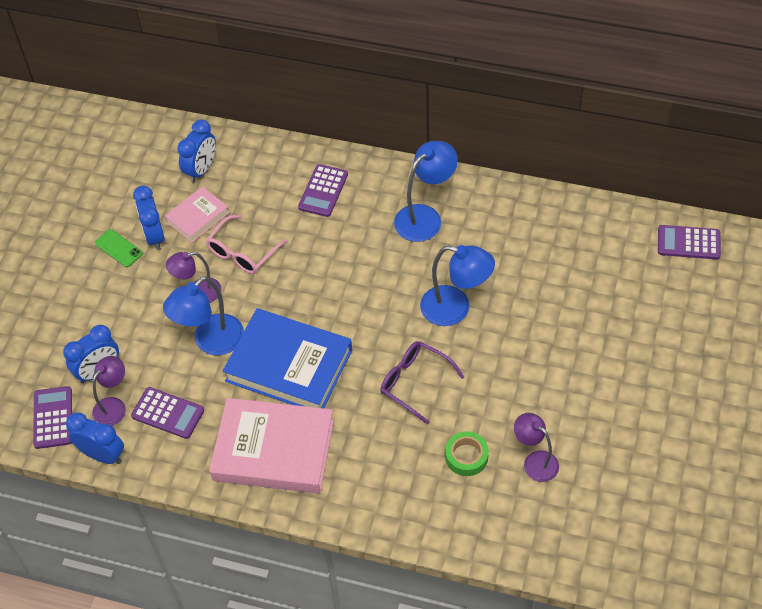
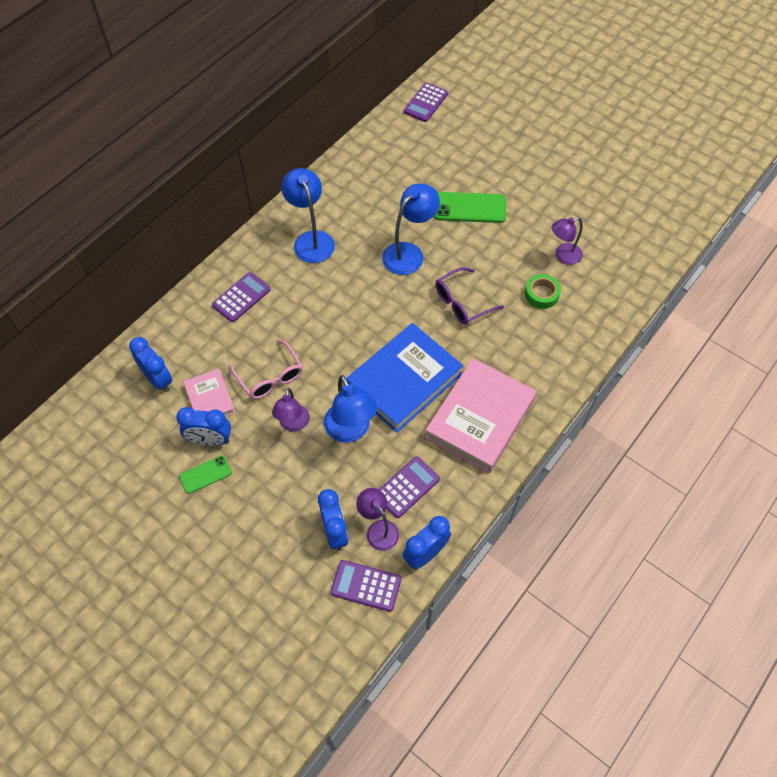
camera: 70 degrees left, 5 degrees up
purple calculator [298,164,348,217] -> purple calculator turned 90 degrees counterclockwise [212,272,271,322]
none -> green phone [434,192,506,223]

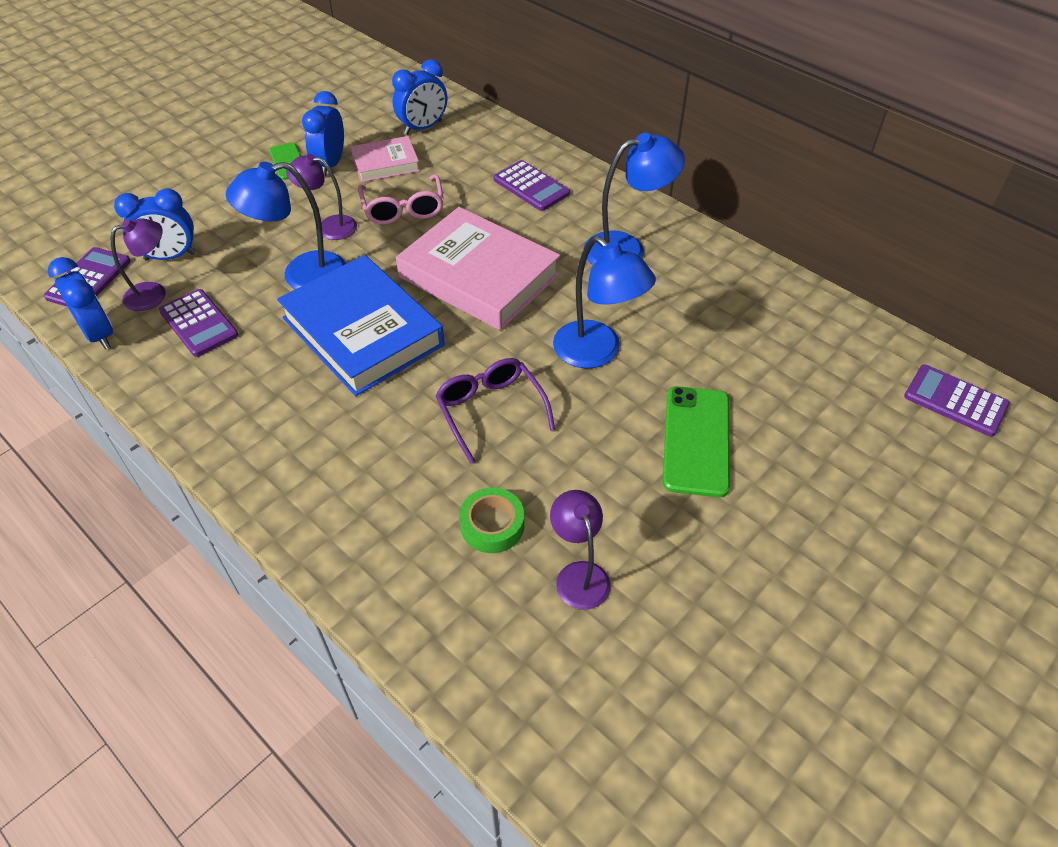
camera: 95 degrees right, 10 degrees down
pink glasses [230,339,303,399] -> pink glasses turned 75 degrees counterclockwise [358,174,444,225]
pink book [425,358,536,473] -> pink book moved to [396,207,560,330]

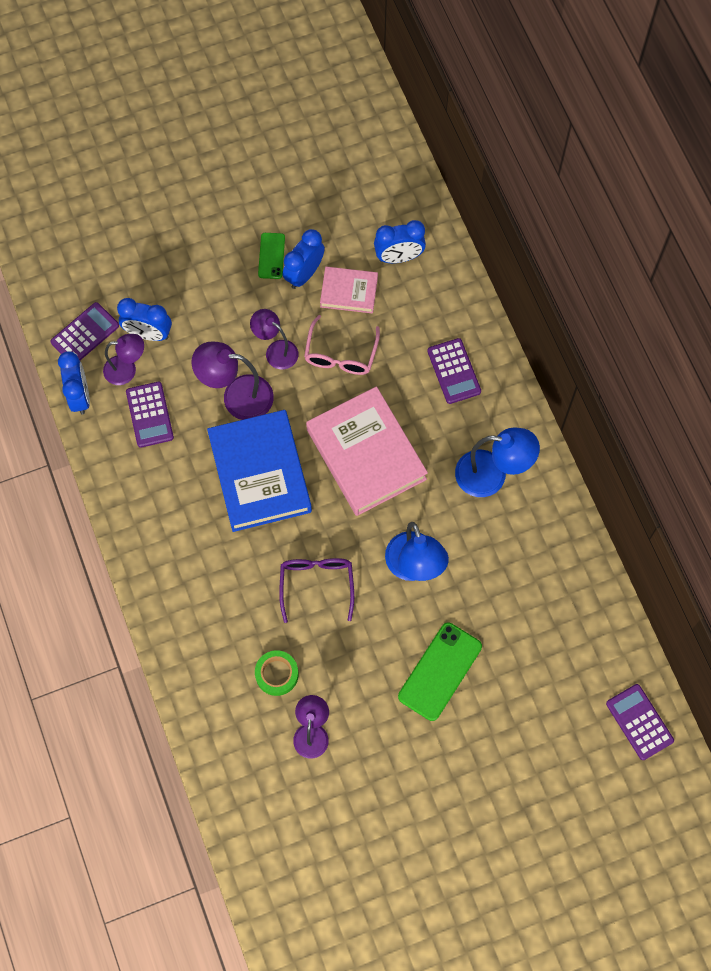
camera: 25 degrees right, 20 degrees up
blue lamp [226,161,346,289] -> purple lamp [192,341,274,420]

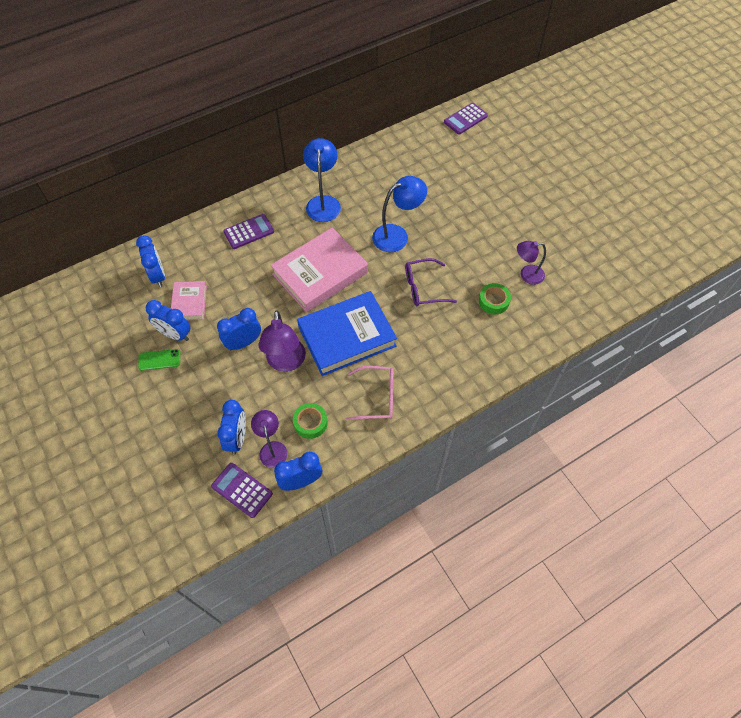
camera: 100 degrees left, 10 degrees down
purple calculator [126,382,174,448] -> green tape [293,403,328,439]
purple lamp [250,309,298,369] -> blue clock [217,308,261,351]
pink glasses [304,315,380,375] -> pink glasses moved to [346,366,394,420]
green phone [398,622,482,721] -> none

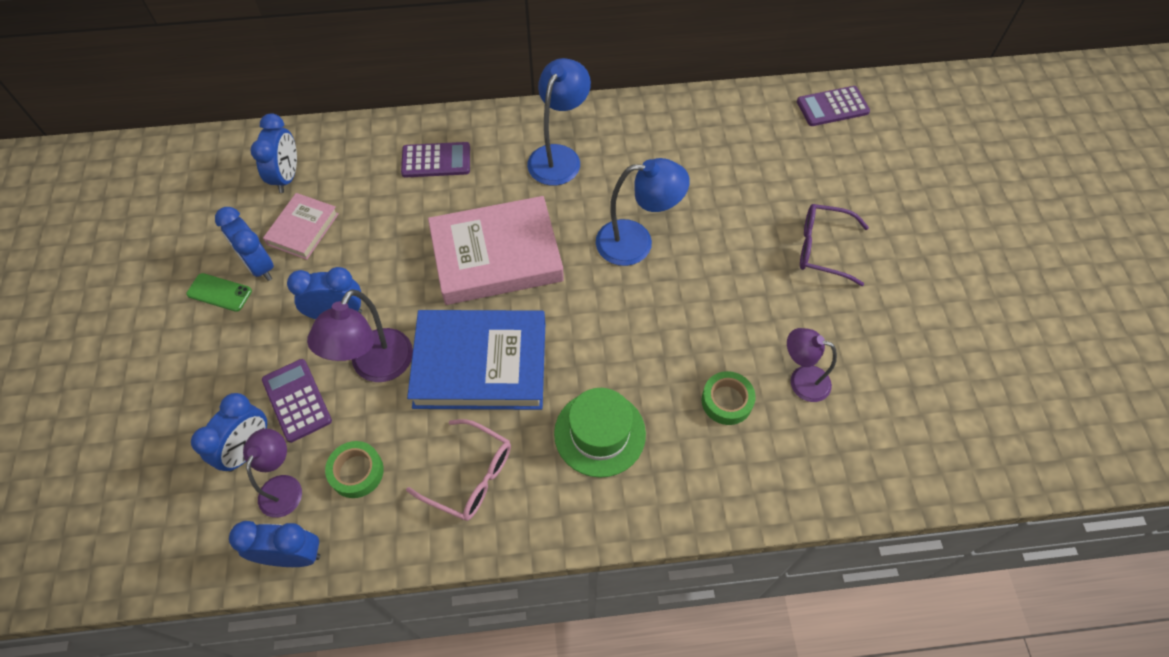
camera: 25 degrees right, 0 degrees up
purple calculator [211,463,273,518] -> purple calculator moved to [262,359,332,443]
purple glasses [405,258,457,306] -> purple glasses moved to [800,204,869,286]
none -> green hat [554,388,646,477]

